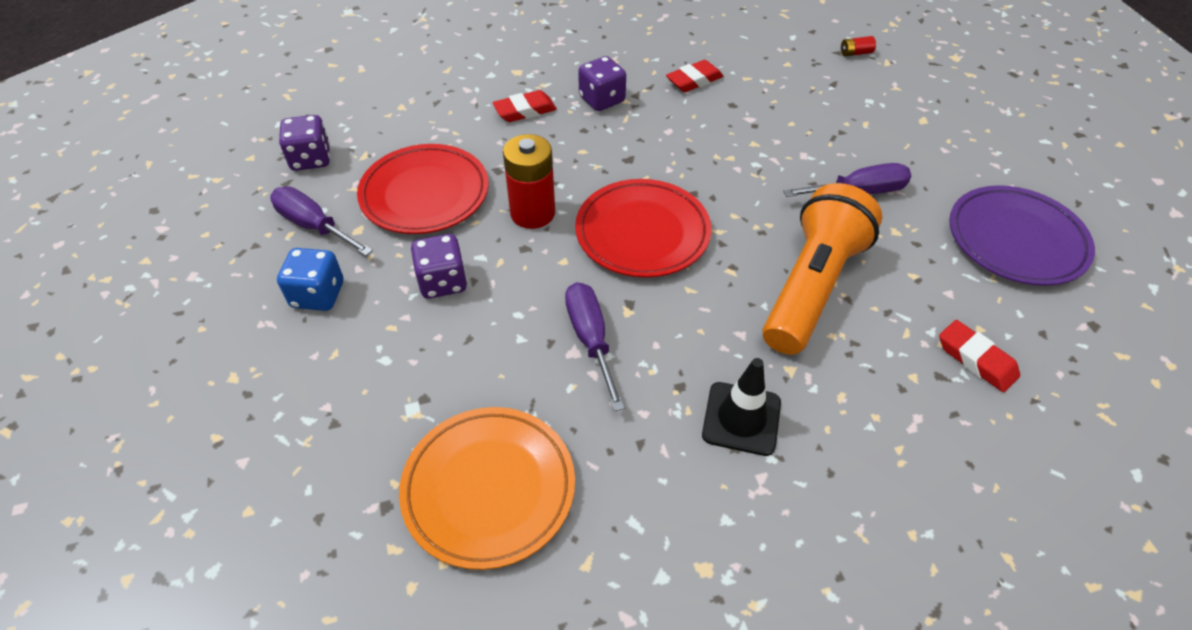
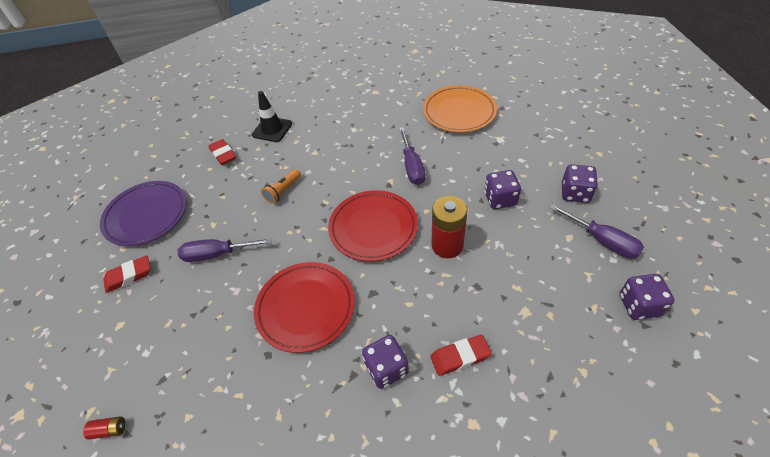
camera: 170 degrees left, 0 degrees up
blue dice [277,248,343,311] -> purple dice [562,164,598,203]
red plate [357,144,488,234] -> red plate moved to [254,262,355,353]
red eraser [666,60,723,92] -> red eraser moved to [103,255,150,293]
black traffic cone [702,358,781,456] -> black traffic cone moved to [252,91,292,142]
orange flashlight [762,183,882,355] -> orange flashlight [261,169,301,204], size x0.43

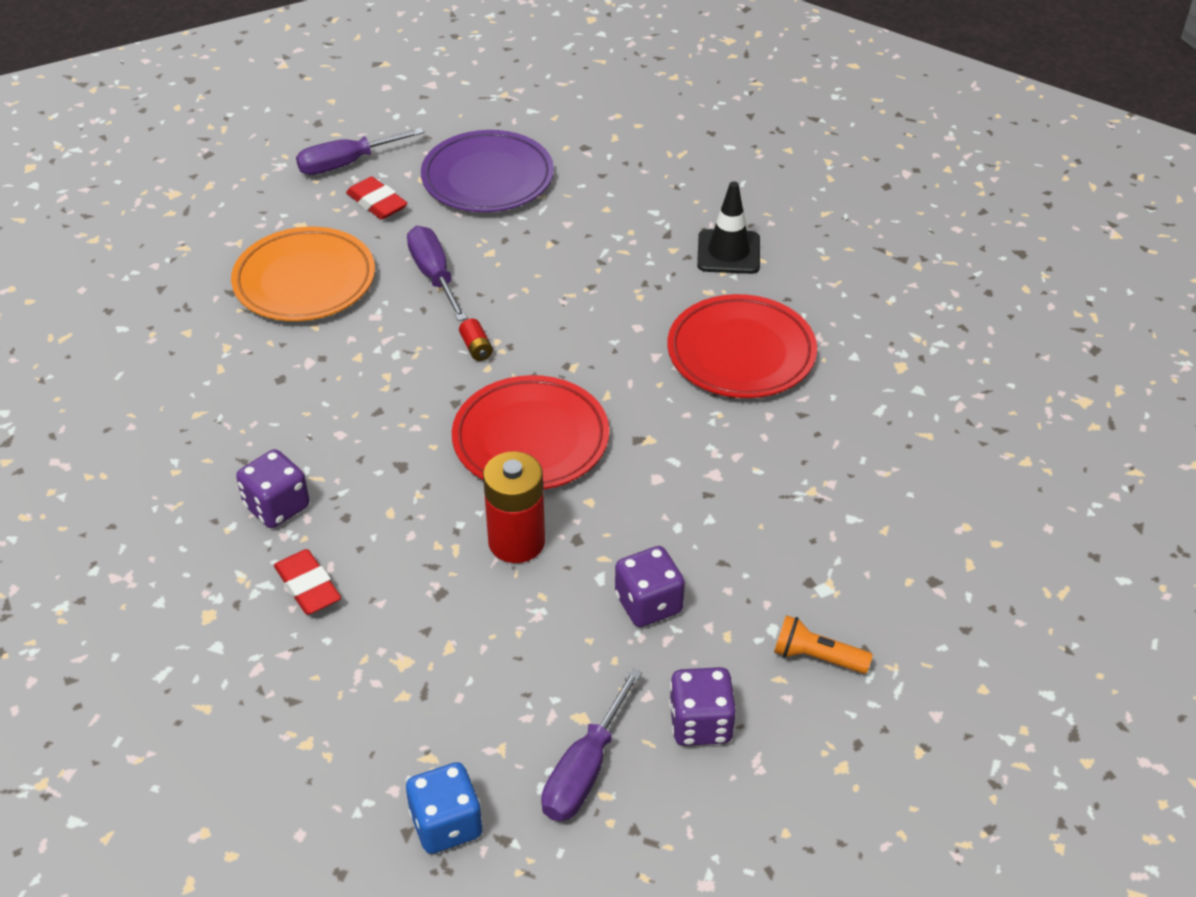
camera: 70 degrees right, 5 degrees down
red battery [84,416,125,440] -> red battery moved to [459,319,493,361]
red eraser [209,139,236,165] -> none
red plate [254,262,355,353] -> red plate moved to [667,294,817,398]
orange flashlight [261,169,301,204] -> orange flashlight moved to [774,615,873,674]
purple screwdriver [399,127,425,185] -> purple screwdriver moved to [296,128,424,175]
orange plate [423,85,497,133] -> orange plate moved to [231,227,375,321]
purple dice [620,274,675,320] -> blue dice [406,762,483,854]

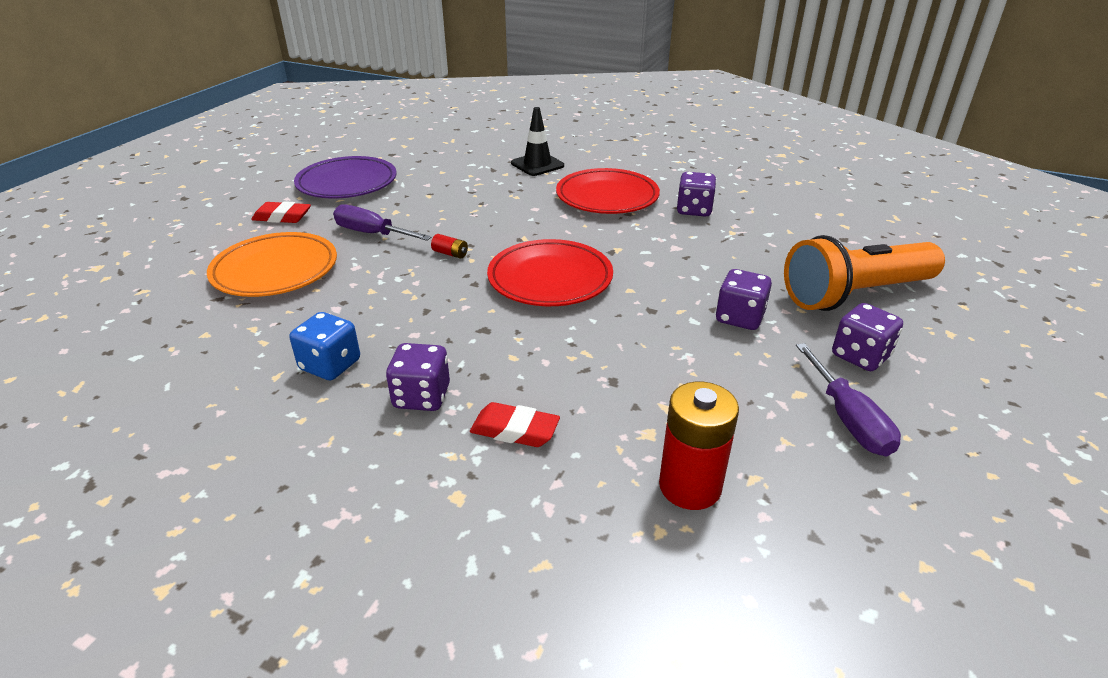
camera: 40 degrees left, 10 degrees down
purple screwdriver [296,128,424,175] -> none
blue dice [406,762,483,854] -> blue dice moved to [289,312,360,380]
red battery [483,451,545,563] -> red battery moved to [659,382,739,510]
orange flashlight [774,615,873,674] -> orange flashlight [784,235,945,311], size x2.33
none -> purple dice [677,172,716,217]

